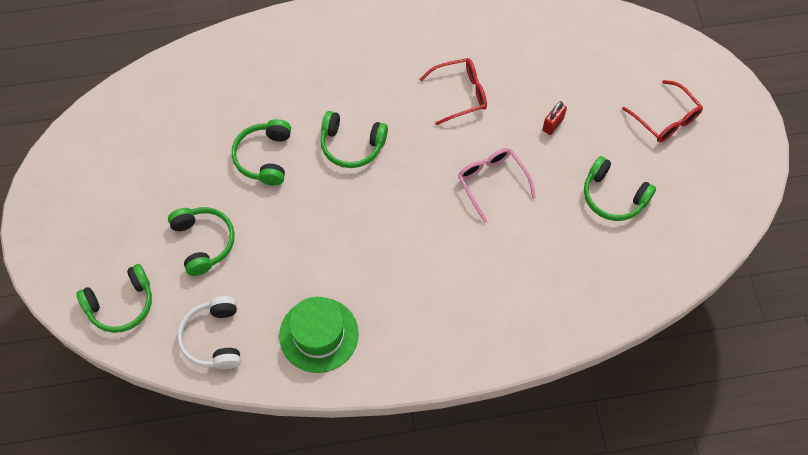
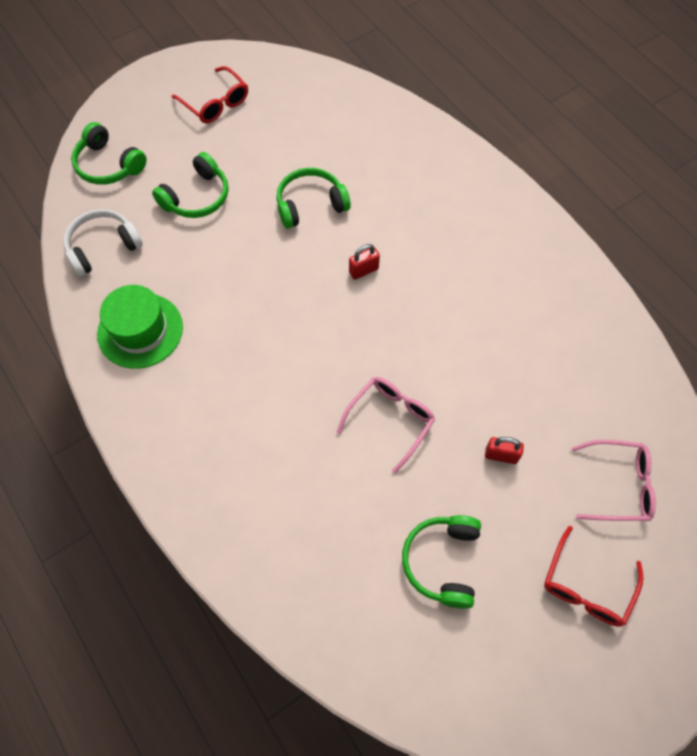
camera: 65 degrees right, 0 degrees up
green headphones [320,111,388,168] -> red padlock [349,244,380,280]
red glasses [419,58,487,125] -> red glasses moved to [172,66,248,123]
none -> pink glasses [572,440,656,521]

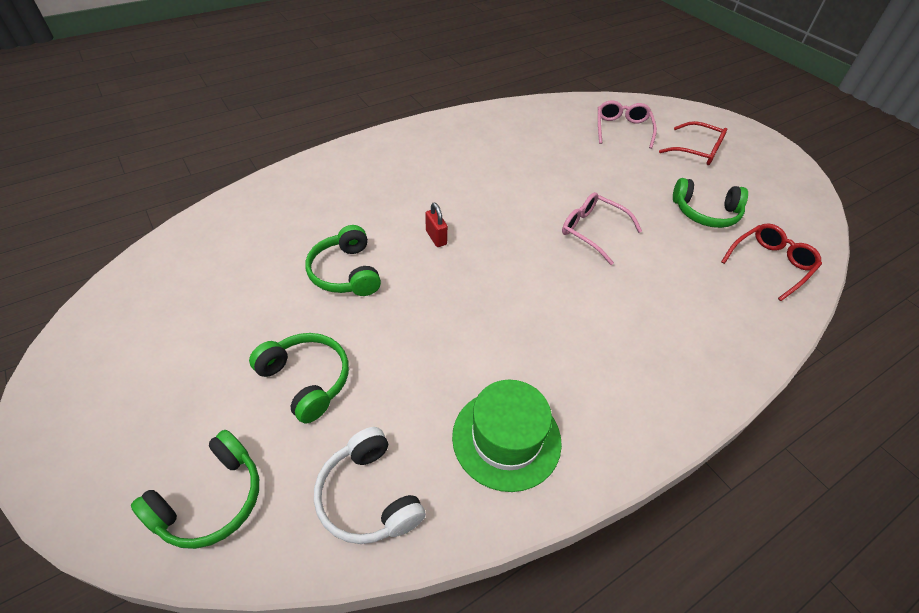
camera: 90 degrees left, 15 degrees down
red glasses [172,66,248,123] -> red glasses moved to [721,223,822,301]
red padlock [485,437,524,464] -> none

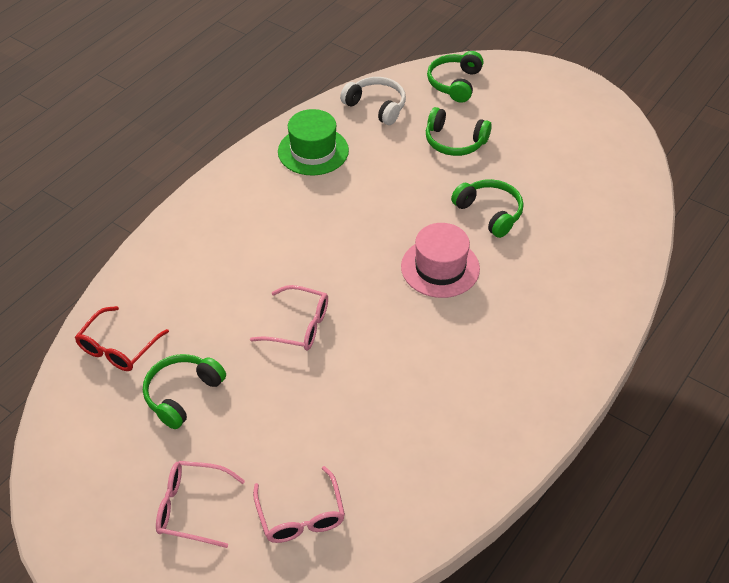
camera: 160 degrees right, 0 degrees up
red padlock [425,203,448,247] -> pink hat [401,223,480,298]
red glasses [659,121,727,165] -> pink glasses [156,461,245,548]
green headphones [673,178,748,228] -> green headphones turned 45 degrees counterclockwise [143,354,226,429]

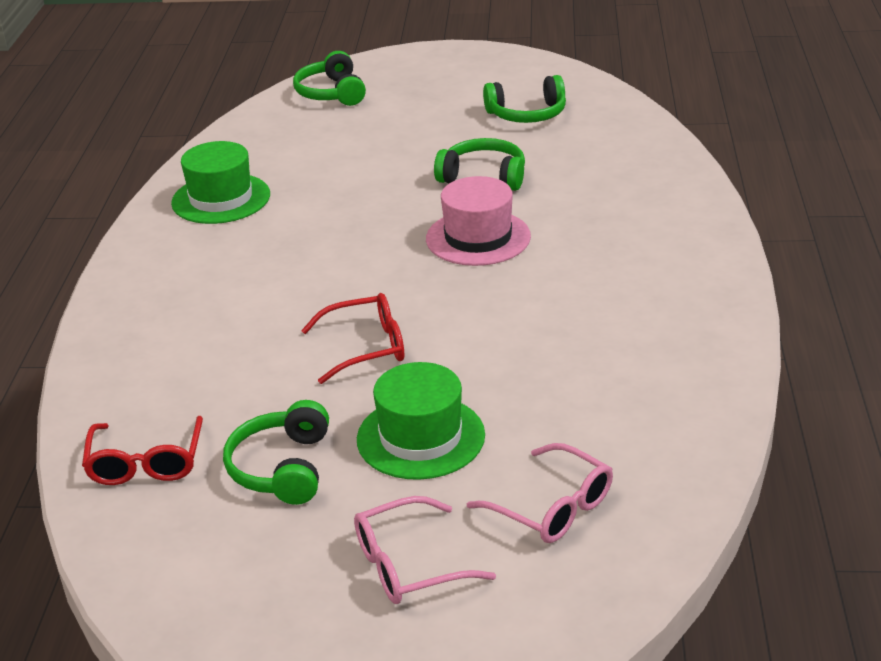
camera: 30 degrees left, 15 degrees down
pink glasses [250,285,328,351] -> red glasses [301,293,404,384]
white headphones [340,77,406,125] -> none
green headphones [426,107,492,156] -> green headphones moved to [483,75,566,123]
none -> green hat [357,362,485,480]

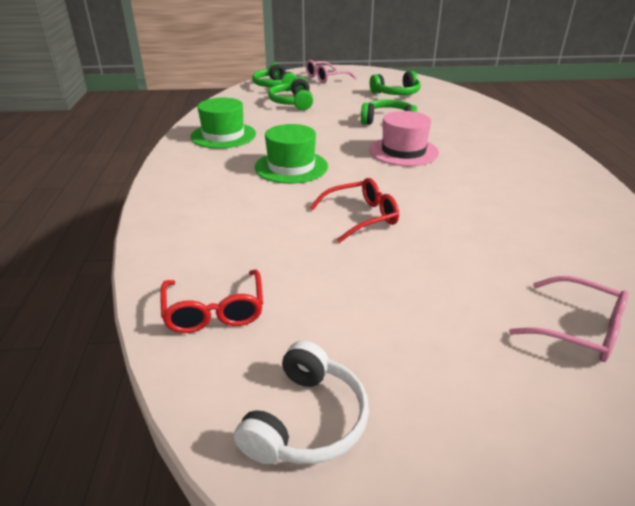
camera: 10 degrees left, 0 degrees up
green headphones [223,400,329,505] -> green headphones moved to [268,77,313,110]
pink glasses [354,496,496,604] -> pink glasses moved to [306,60,357,83]
green hat [357,362,485,480] -> green hat moved to [255,124,328,184]
none -> white headphones [234,341,369,464]

